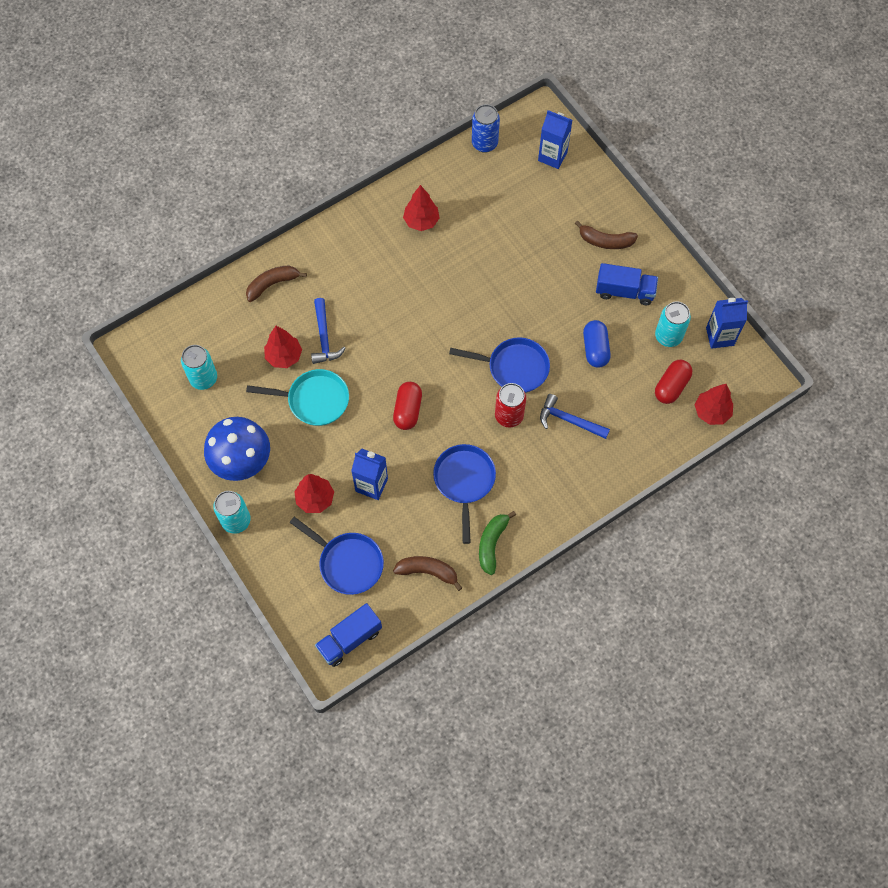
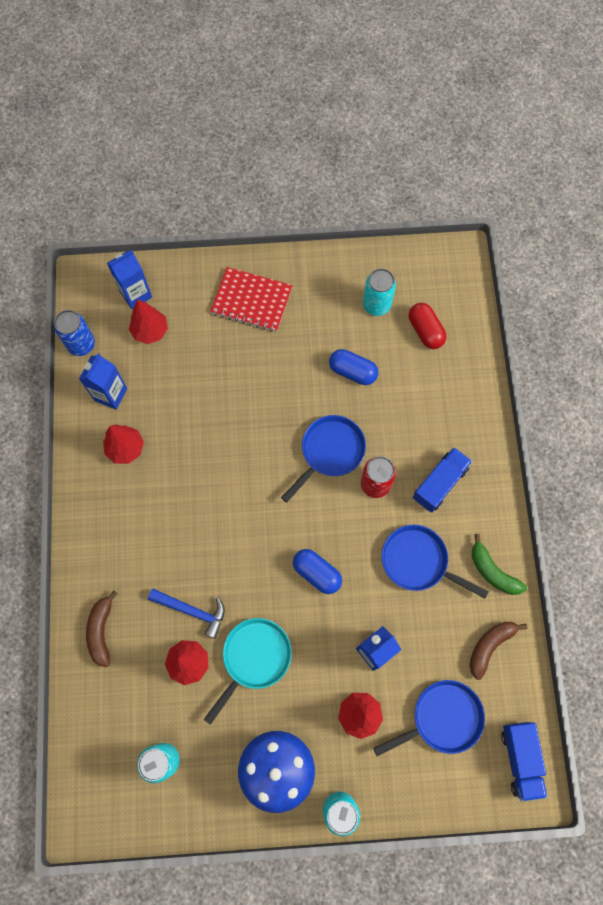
camera: 60 degrees left, 5 degrees up
red capsule [393,382,422,430] -> blue capsule [293,549,342,594]
blue hammer [540,394,610,439] -> none
brown banana [575,220,638,249] -> red notebook [210,267,293,332]
blue truck [596,263,658,305] -> blue truck moved to [413,447,472,513]
red tree [695,384,733,425] -> red tree moved to [129,299,168,344]
blue carton [706,298,748,349] -> blue carton moved to [79,353,127,410]

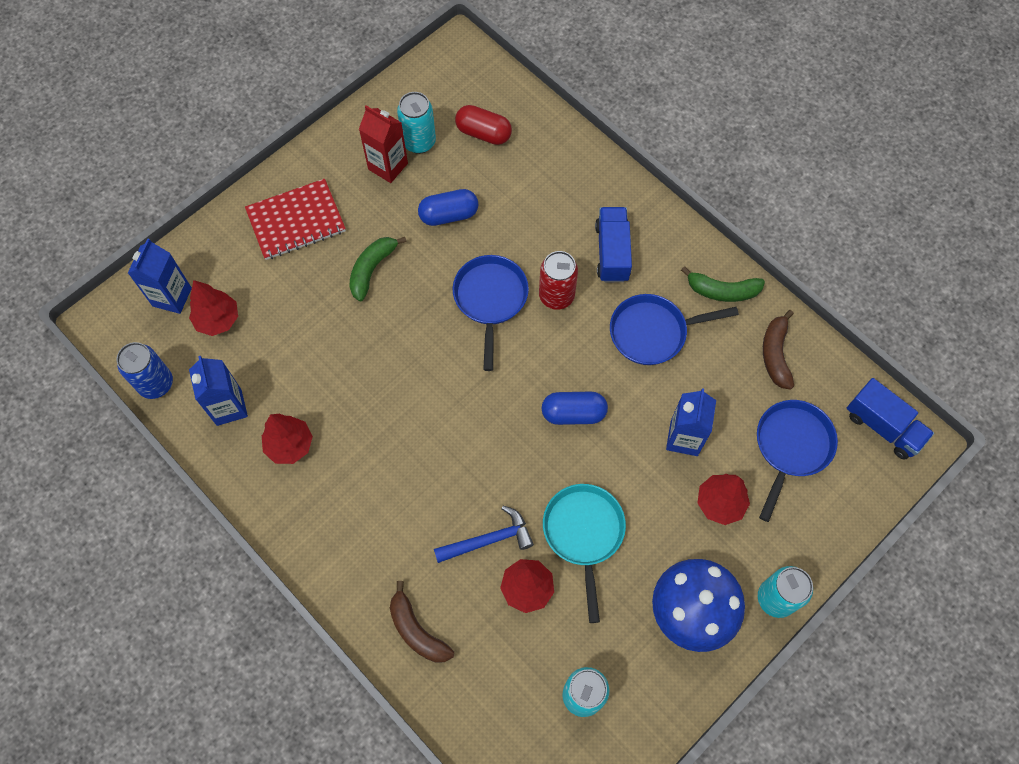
camera: 40 degrees left, 5 degrees down
none -> green banana [349,237,407,301]
none -> red carton [359,106,408,183]

